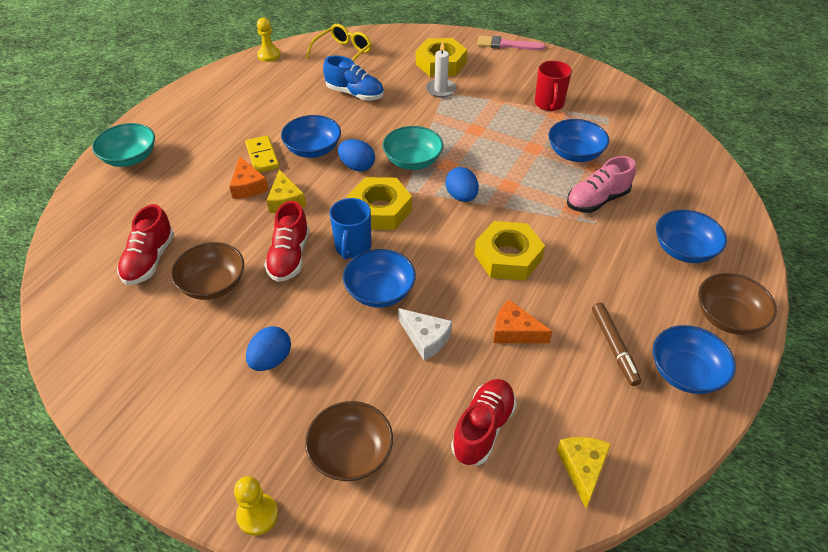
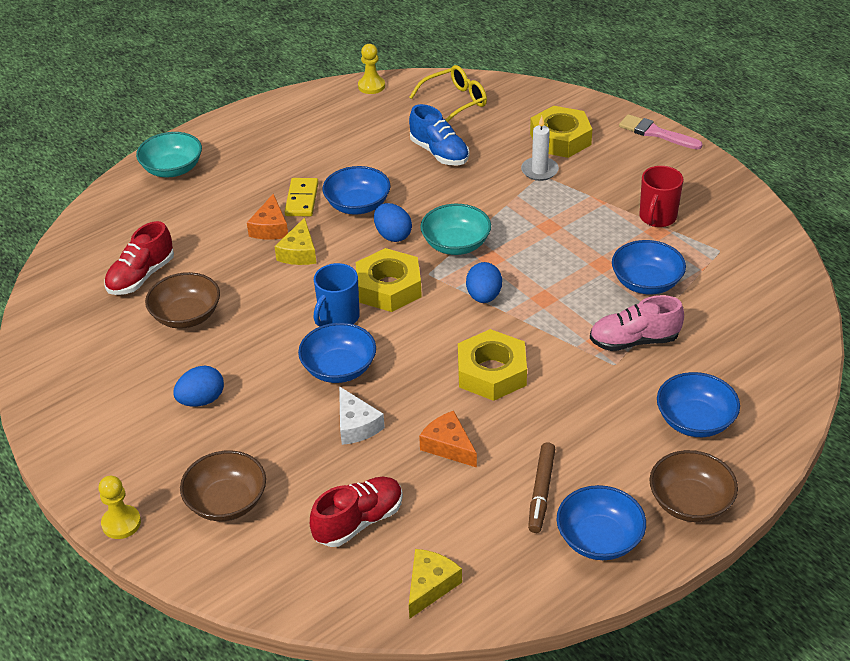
camera: 25 degrees right, 5 degrees down
red shoe [264,201,309,282] -> none

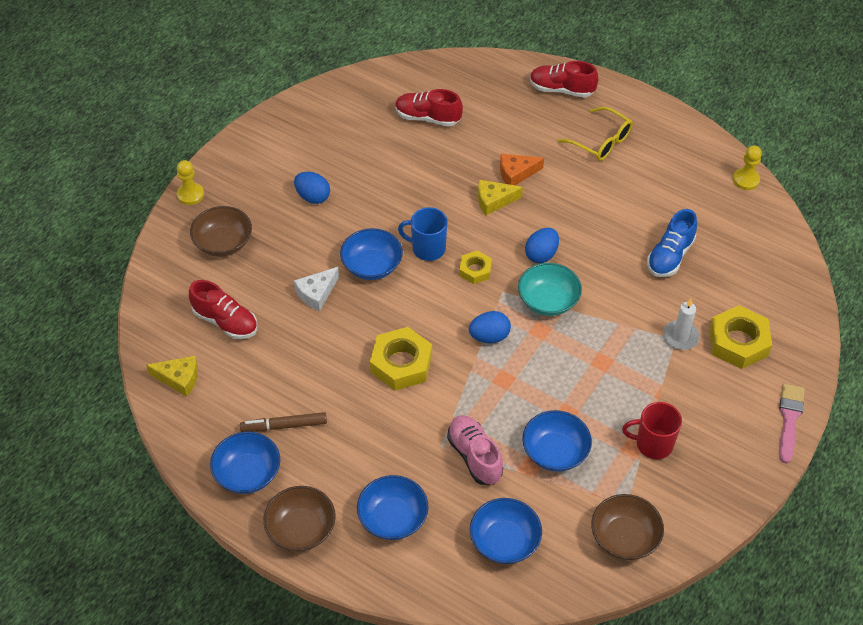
camera: 70 degrees right, 10 degrees up
turquoise bowl [136,132,202,177] -> red shoe [530,61,598,98]
brown bowl [145,272,220,329] -> brown bowl moved to [591,494,664,560]
yellow domino [285,178,319,216] -> none
blue bowl [323,166,390,215] -> blue bowl moved to [470,498,542,564]
yellow nut [356,248,422,312] -> yellow nut [459,250,492,284], size x0.57
yellow glasses [409,65,487,122] -> yellow glasses moved to [558,107,633,161]
orange cheese [419,411,477,468] -> none

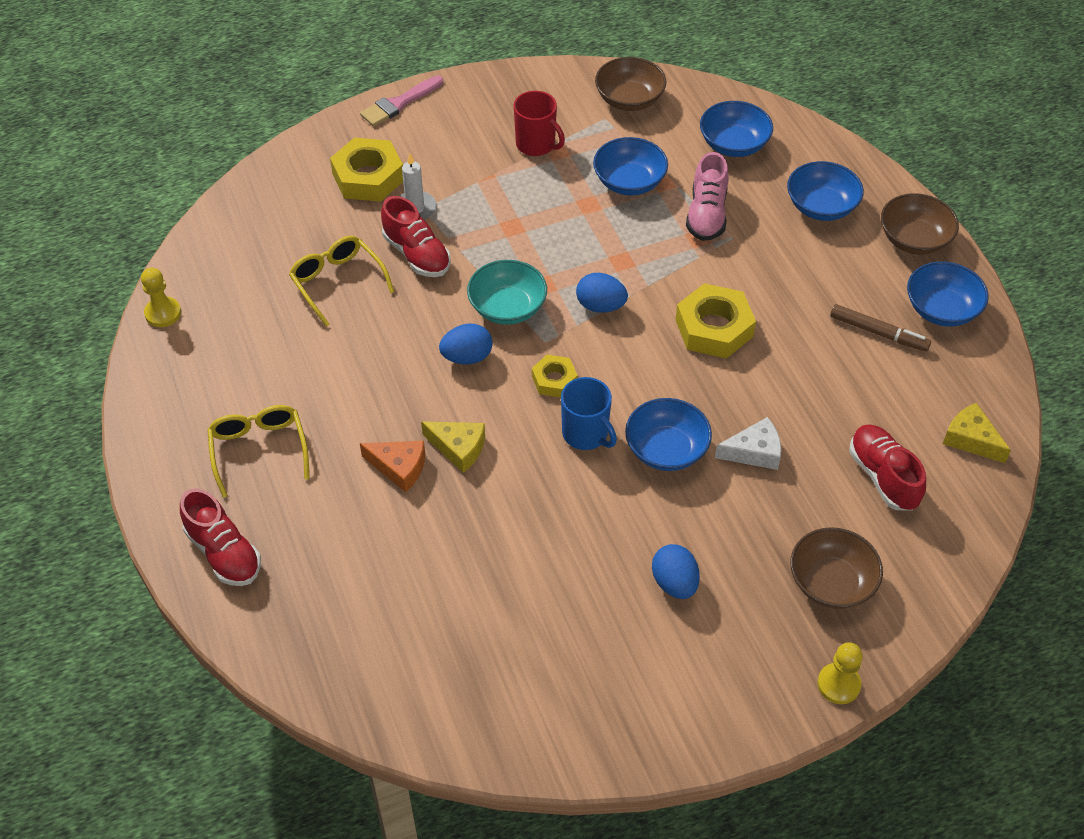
camera: 145 degrees left, 0 degrees up
red shoe [395,89,463,126] -> red shoe moved to [381,196,451,277]
blue shoe [647,209,697,277] -> yellow glasses [289,236,394,327]

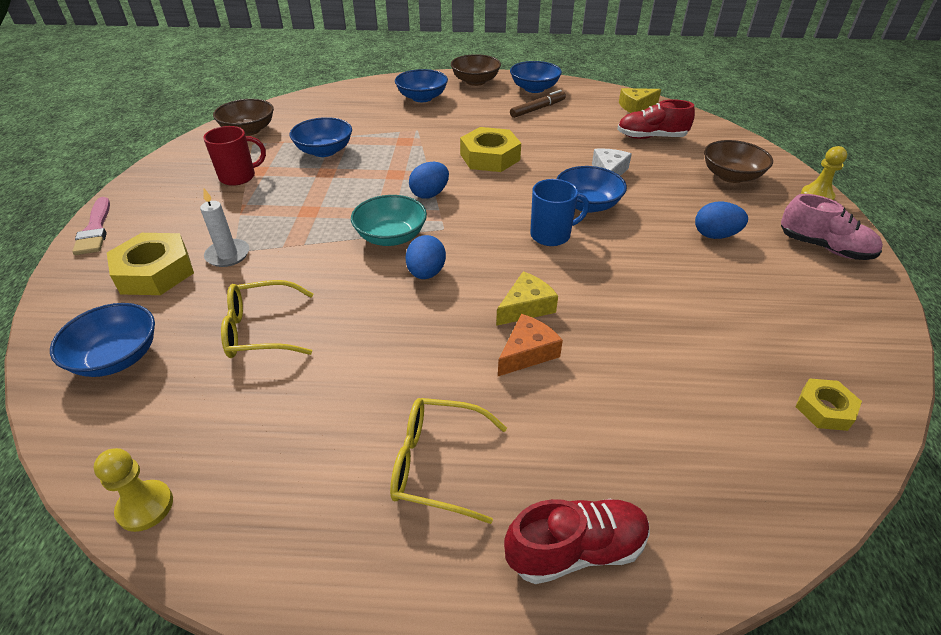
camera: 65 degrees left, 10 degrees down
red shoe [381,196,451,277] -> none
yellow nut [532,354,578,398] -> yellow nut moved to [795,378,862,431]
pink shoe [686,152,729,241] -> pink shoe moved to [781,194,883,260]
blue bowl [700,101,773,157] -> blue bowl moved to [50,303,155,377]

